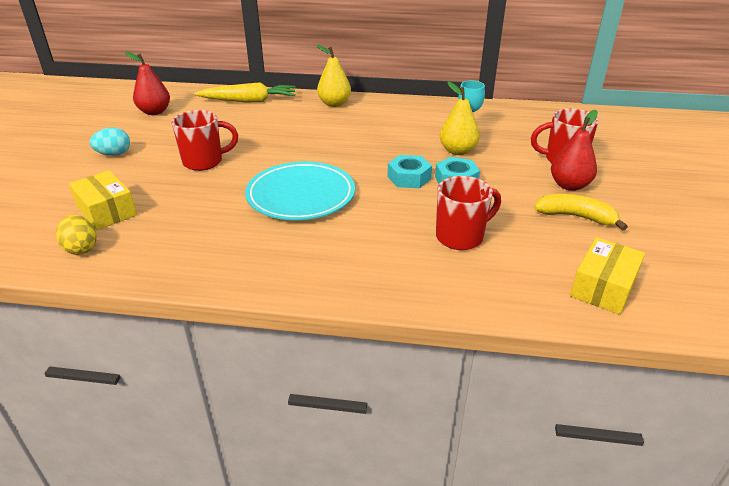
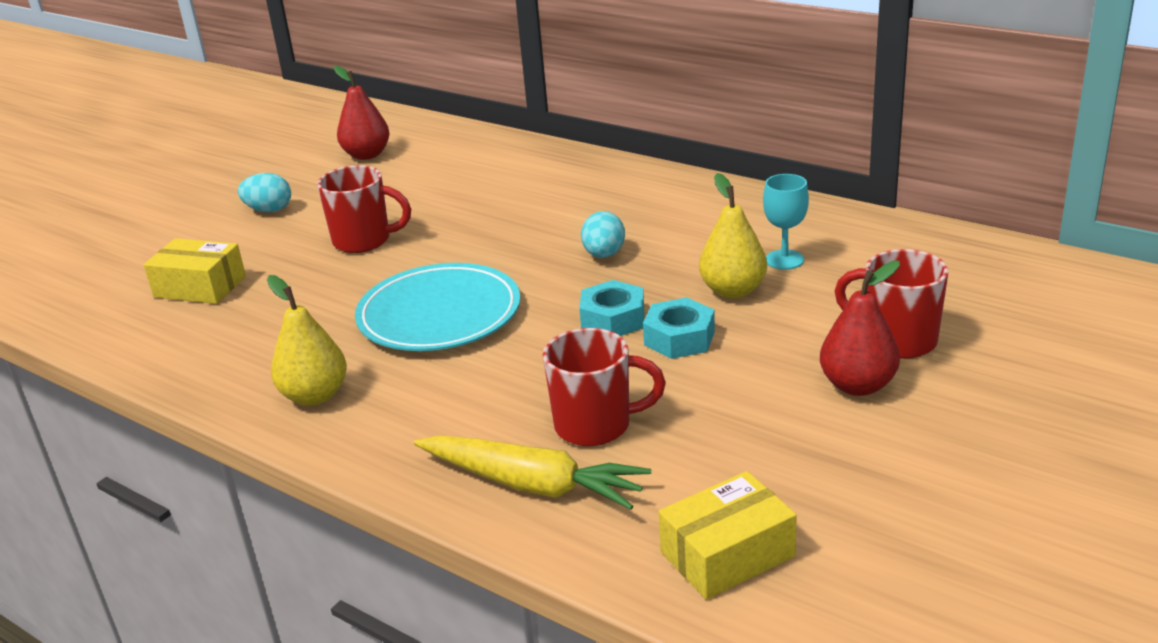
camera: 30 degrees right, 5 degrees down
yellow egg [56,215,96,255] -> none
yellow box [69,170,137,230] -> yellow box turned 60 degrees counterclockwise [144,238,246,304]
yellow carrot [194,82,295,102] -> yellow carrot moved to [414,436,651,510]
yellow pear [316,44,351,107] -> yellow pear moved to [267,275,347,406]
yellow banana [534,194,628,230] -> none
none -> turquoise egg [581,211,625,258]

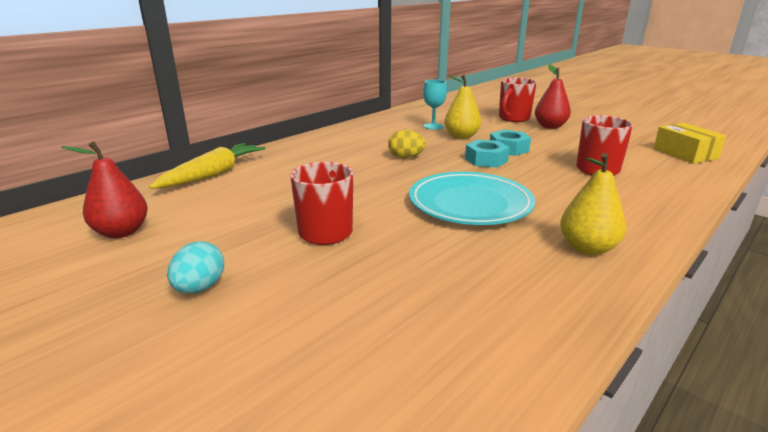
camera: 85 degrees left, 5 degrees down
yellow box [144,238,246,304] -> none
yellow carrot [414,436,651,510] -> yellow carrot moved to [149,143,265,189]
turquoise egg [581,211,625,258] -> yellow egg [388,130,426,158]

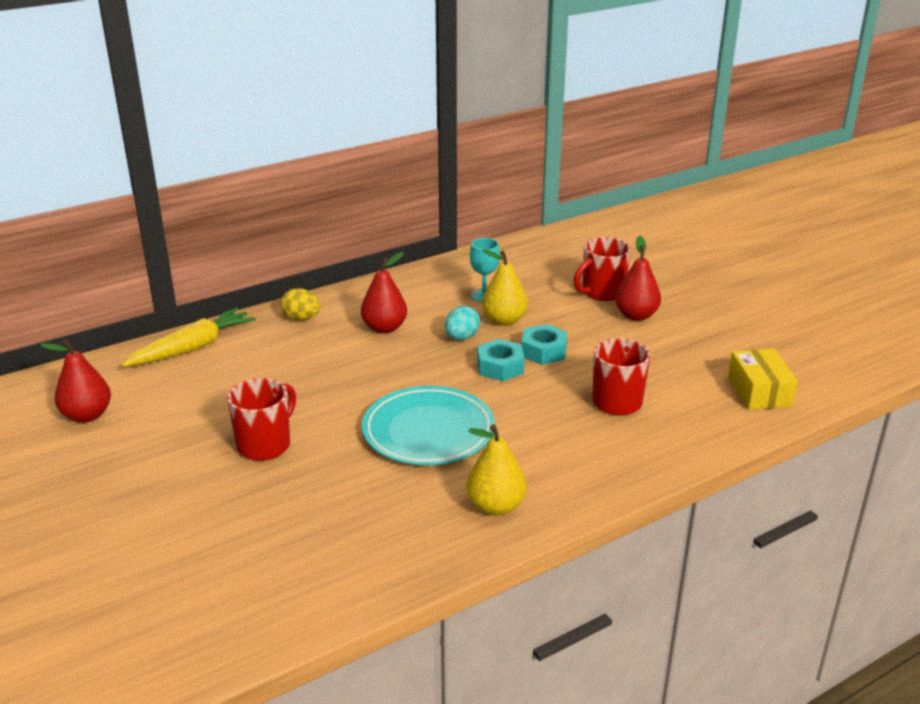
camera: 15 degrees right, 5 degrees up
turquoise egg [167,241,224,293] -> turquoise egg moved to [445,306,480,340]
yellow egg [388,130,426,158] -> yellow egg moved to [281,288,321,320]
none -> red pear [361,252,407,334]

